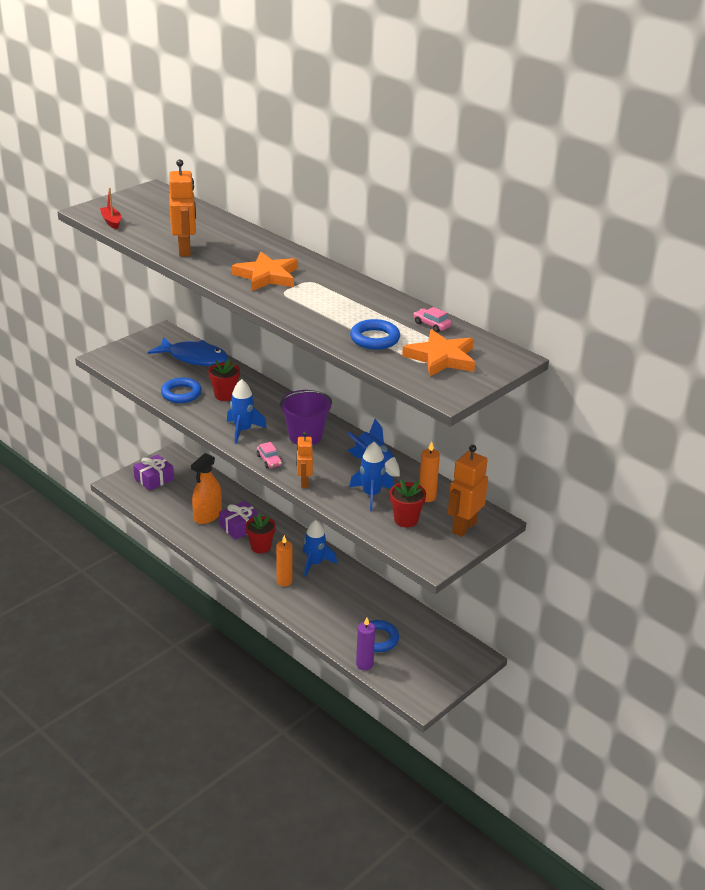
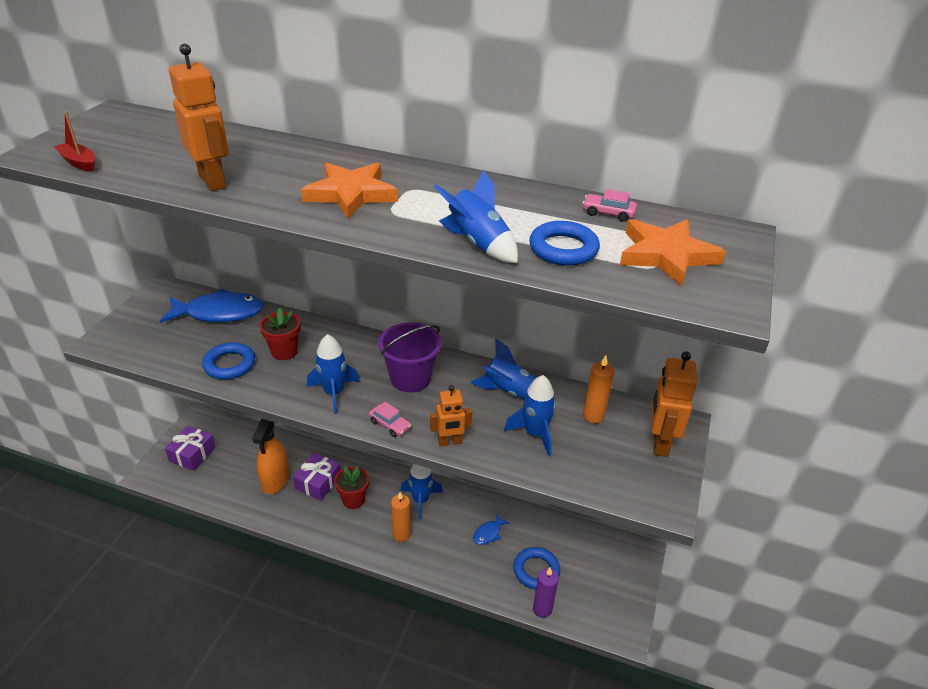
camera: 25 degrees left, 5 degrees up
orange robot [296,432,313,488] -> orange robot turned 75 degrees counterclockwise [430,385,472,447]
red flower pot [390,479,426,527] -> none
none -> blue rocket [434,170,518,263]
none -> blue fish [473,513,510,545]

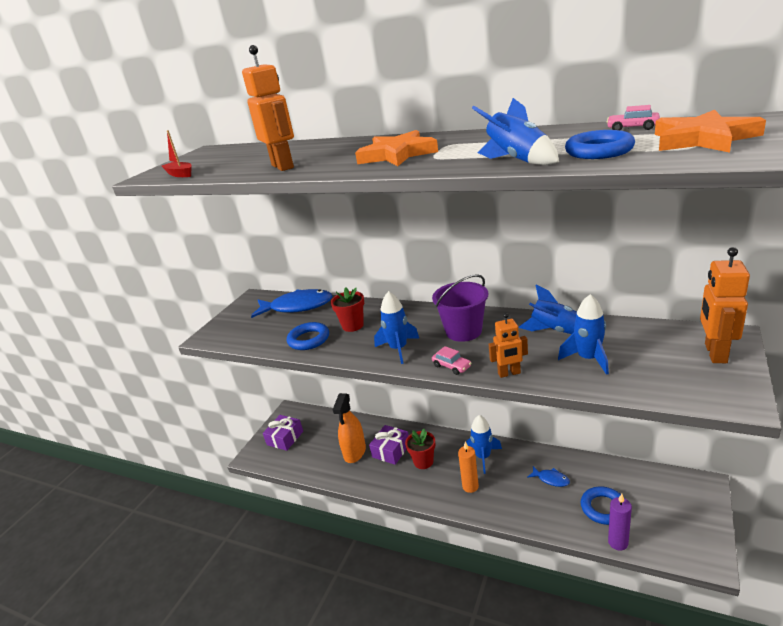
camera: 10 degrees right, 10 degrees down
blue fish [473,513,510,545] -> blue fish turned 105 degrees counterclockwise [527,466,570,487]
orange candle [583,355,614,423] -> none

